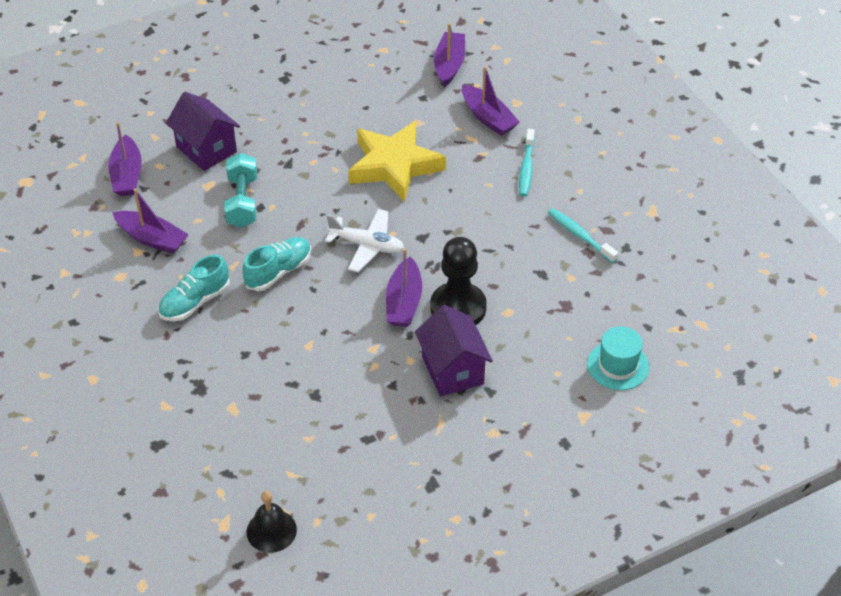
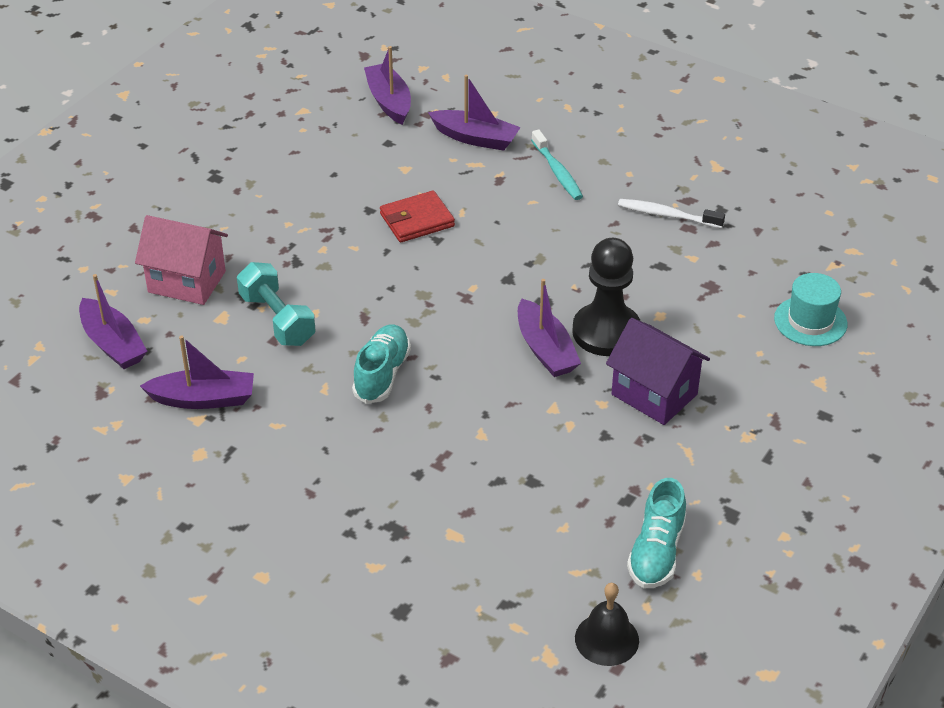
camera: 30 degrees left, 5 degrees down
turquoise shoe [158,255,230,321] -> turquoise shoe moved to [627,478,686,588]
purple house [166,92,240,171] -> pink house [135,215,228,305]
white plane [325,209,404,272] -> none
yellow star [348,121,446,202] -> red wallet [380,191,455,242]
turquoise toothbrush [548,208,619,263] -> white toothbrush [618,199,725,229]

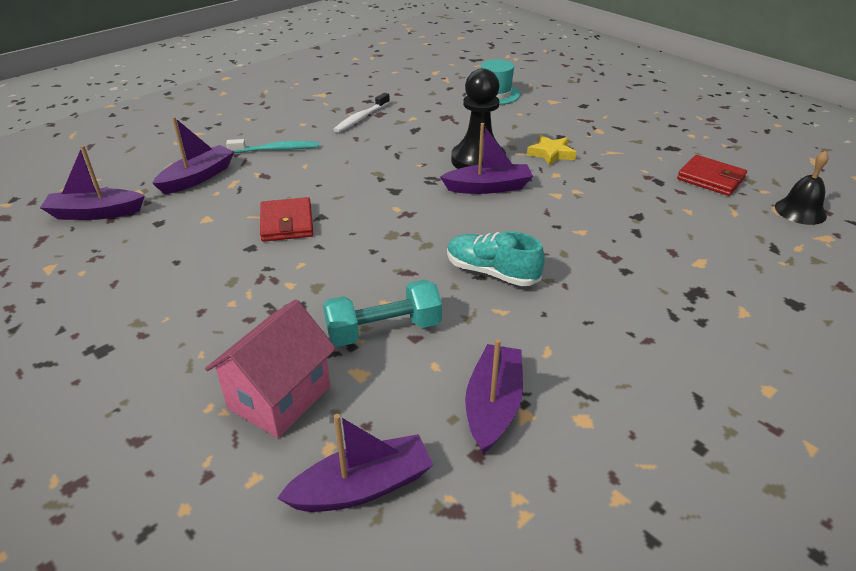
camera: 75 degrees left, 5 degrees down
purple house [606,318,710,425] -> yellow star [527,135,577,166]
turquoise shoe [627,478,686,588] -> red wallet [677,155,747,196]

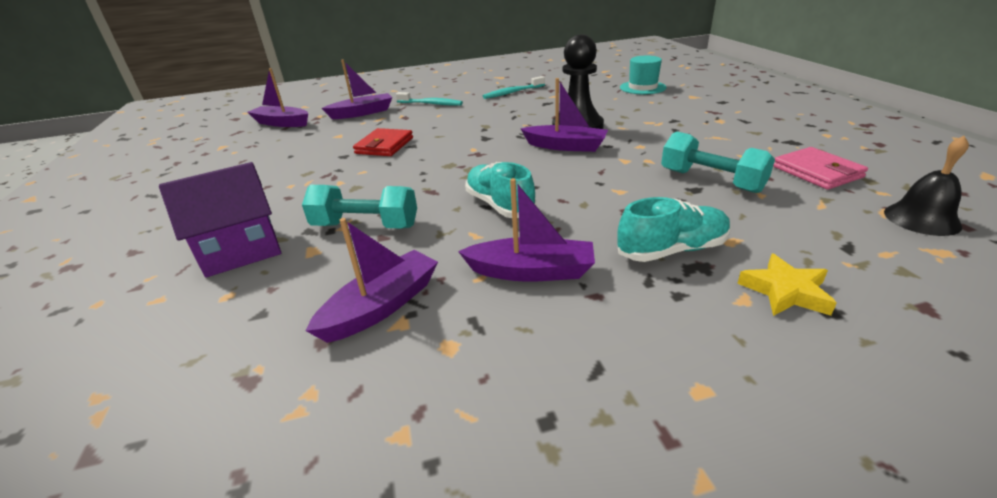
camera: 30 degrees right, 5 degrees down
pink house [205,299,336,438] -> purple house [159,162,281,277]
purple boat [277,414,433,512] -> purple boat moved to [458,178,595,282]
white toothbrush [333,93,390,133] -> turquoise toothbrush [483,76,545,99]
yellow star [527,135,577,166] -> yellow star moved to [737,254,837,316]
red wallet [677,155,747,196] -> pink wallet [773,147,868,190]
none -> turquoise shoe [617,197,731,262]
none -> turquoise dumbbell [661,131,775,193]

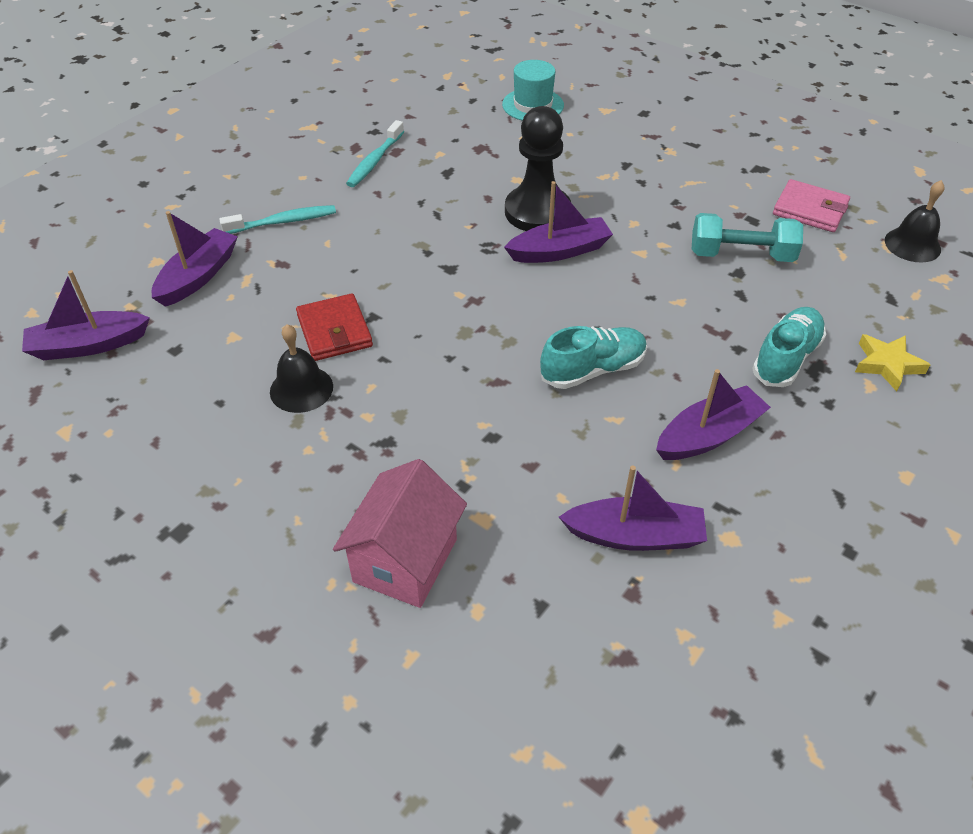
camera: 40 degrees left, 15 degrees up
purple house [159,162,281,277] -> pink house [333,459,467,608]
turquoise dumbbell [302,185,417,229] -> none
purple boat [306,218,438,343] -> purple boat turned 90 degrees clockwise [559,465,707,551]
turquoise shoe [465,162,536,218] -> turquoise shoe turned 135 degrees clockwise [540,326,647,389]
none -> black bell [270,324,333,413]

